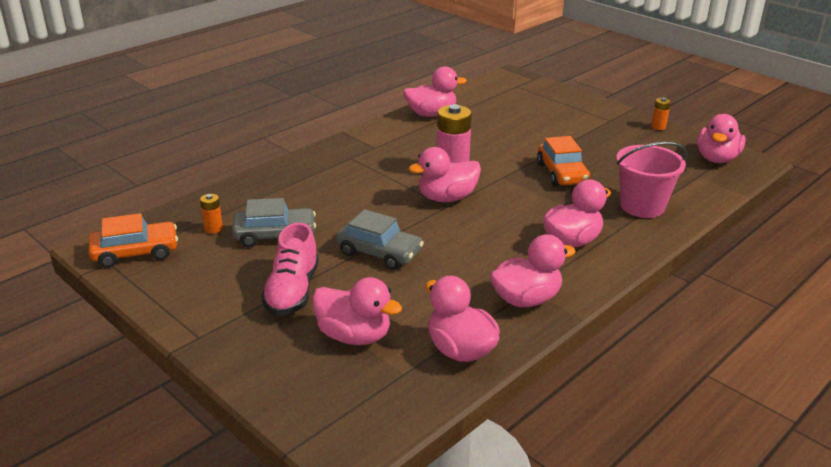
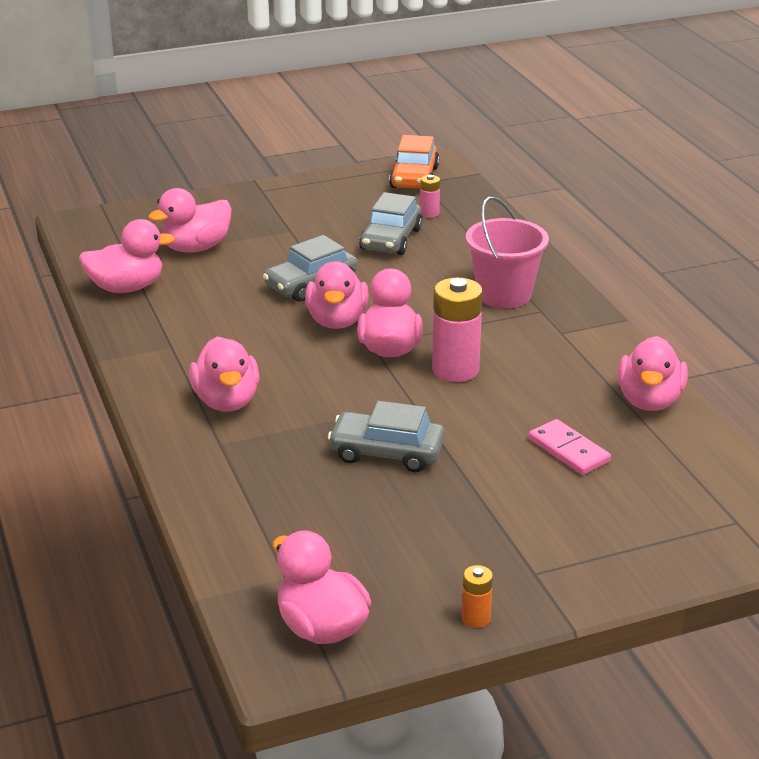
camera: 115 degrees right, 0 degrees up
orange battery [200,194,223,234] -> pink battery [420,175,440,218]
pink shoe [261,222,319,316] -> none
pink duck [489,234,576,307] -> pink duck moved to [305,261,369,329]
orange car [537,136,590,186] -> grey car [328,401,445,472]
pink bucket [616,142,687,218] -> pink bucket moved to [466,196,549,308]
none -> pink domino [529,419,611,475]

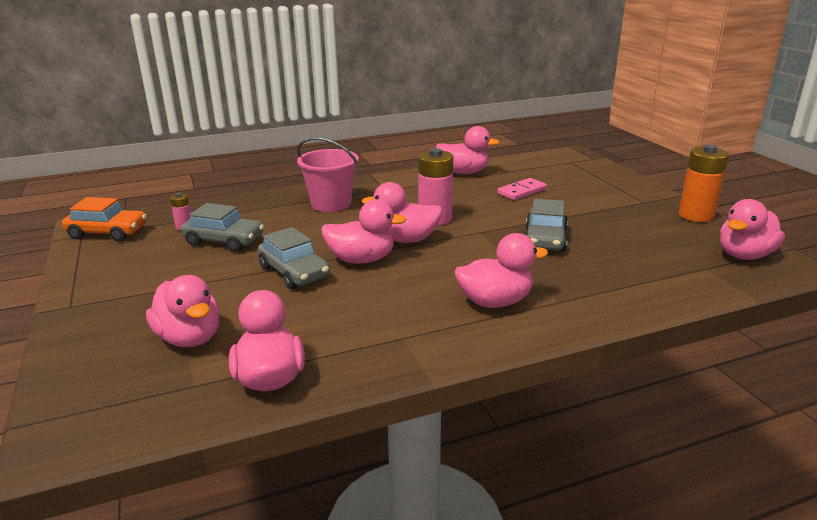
camera: 90 degrees left, 5 degrees down
orange battery [462,565,493,628] -> orange battery [678,145,729,222], size x2.05

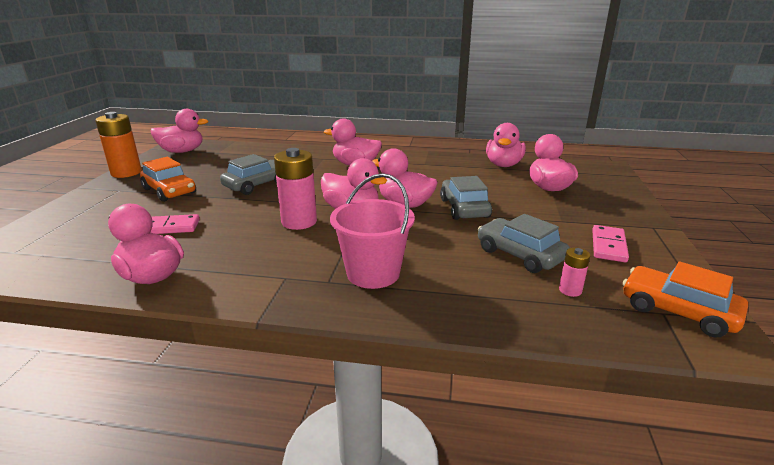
camera: 150 degrees left, 0 degrees up
none -> orange car [140,157,196,202]
none -> pink domino [592,225,629,262]

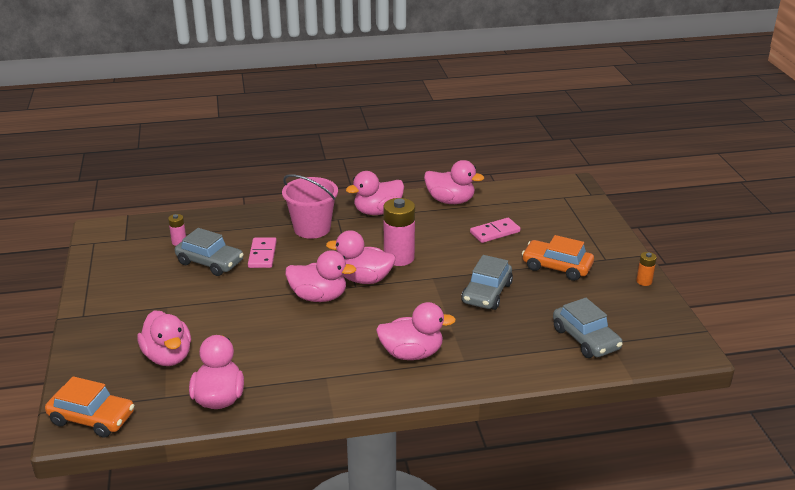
camera: 160 degrees right, 5 degrees up
orange battery [95,112,142,178] -> orange battery [636,252,657,286], size x0.49
pink duck [150,109,209,153] -> pink duck moved to [346,171,404,215]
grey car [440,176,492,220] -> grey car moved to [553,298,623,358]
pink domino [592,225,629,262] -> pink domino moved to [248,237,277,268]
orange car [623,262,748,338] -> orange car moved to [45,376,135,438]

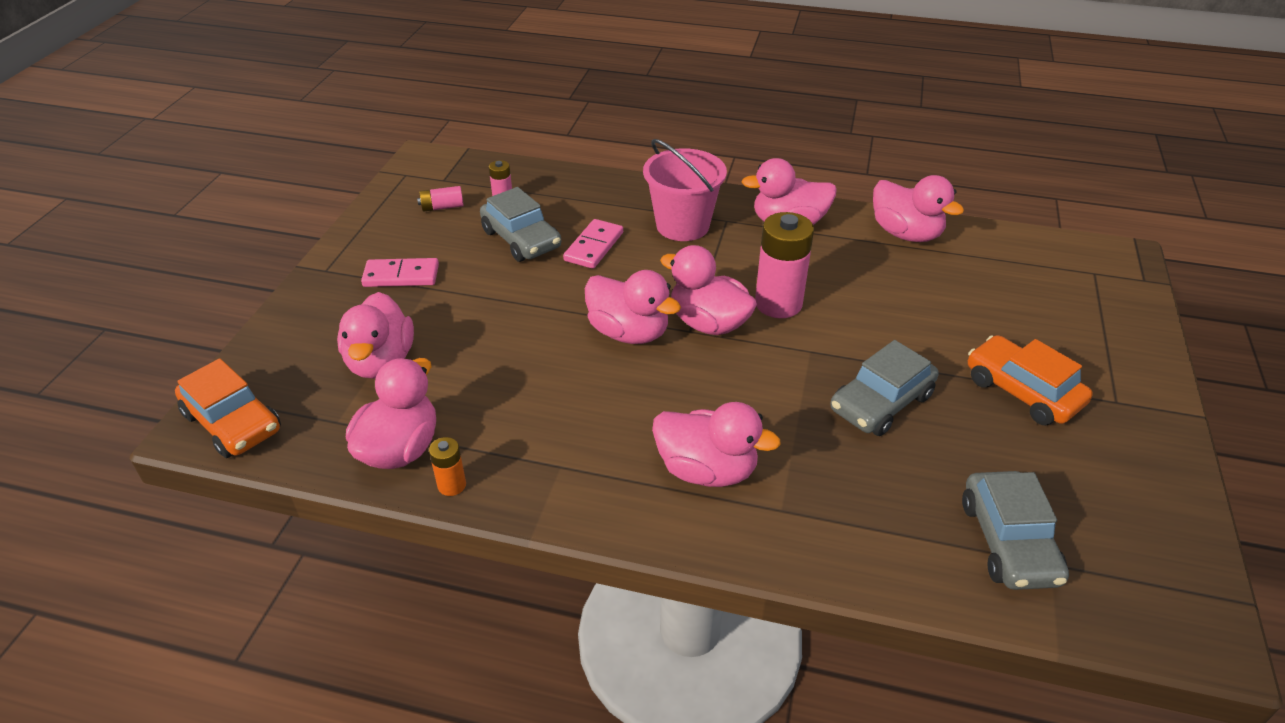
camera: 25 degrees right, 10 degrees up
pink domino [470,218,521,243] -> pink domino moved to [361,258,439,287]
orange battery [636,252,657,286] -> orange battery moved to [429,437,466,496]
none -> pink battery [417,186,464,212]

